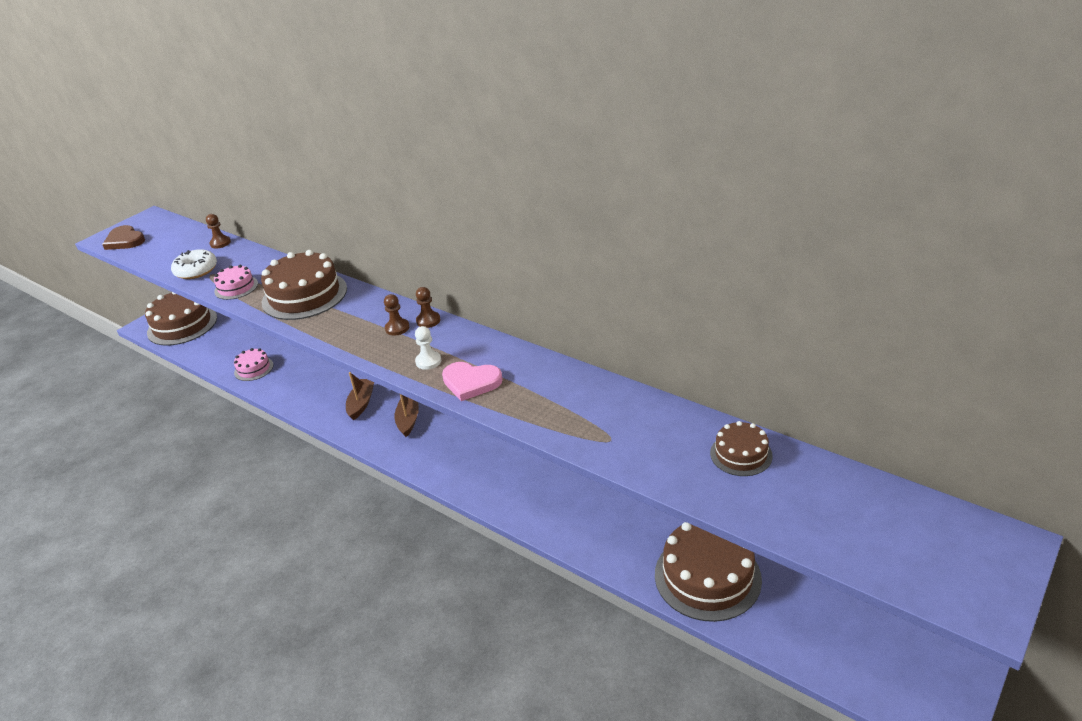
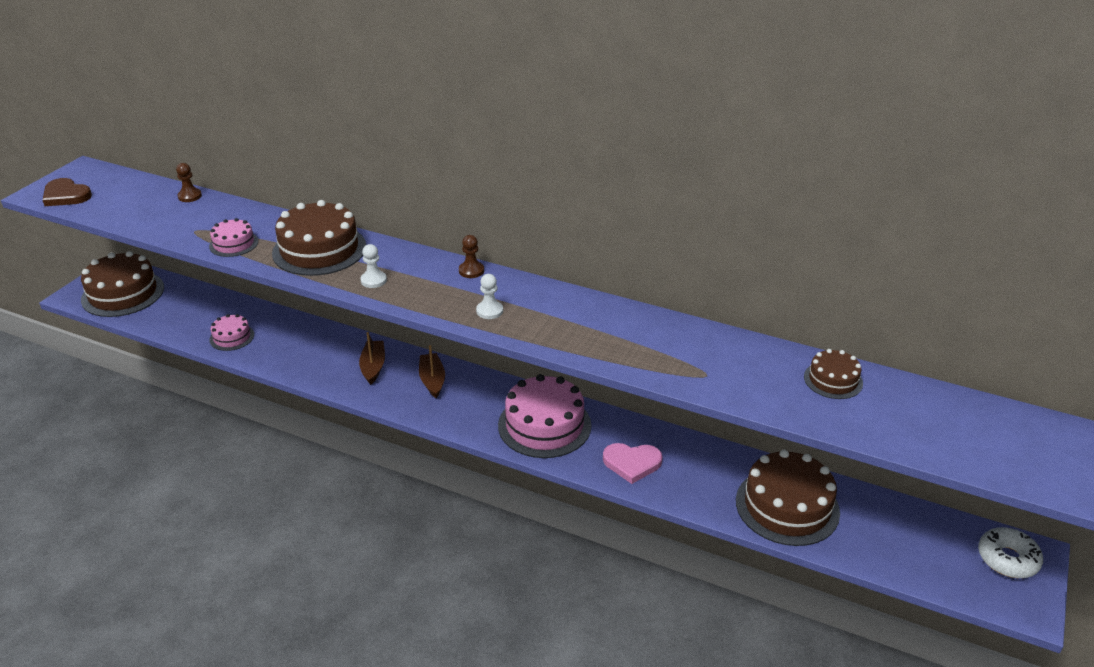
camera: 15 degrees left, 0 degrees up
white donut [171,249,217,279] -> white donut moved to [978,527,1043,578]
brown pawn [384,294,410,336] -> none
pink heart [442,362,503,401] -> pink heart moved to [603,443,663,484]
none -> white pawn [361,244,387,288]
none -> pink cake [498,374,591,458]

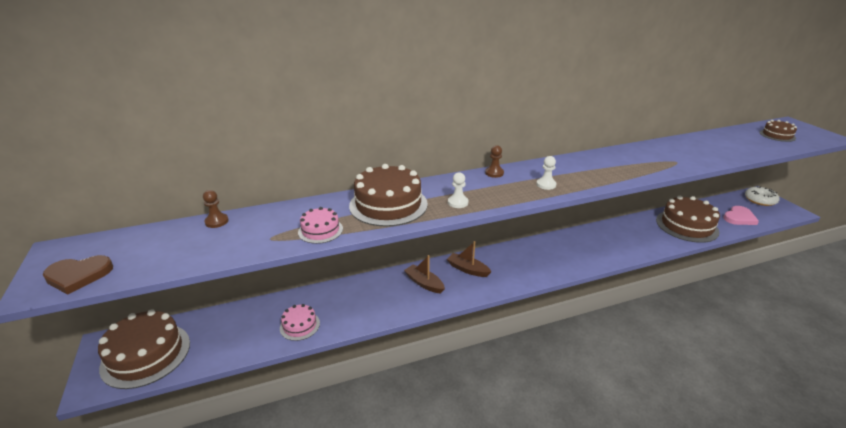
camera: 45 degrees left, 5 degrees down
pink cake [498,374,591,458] -> none
pink heart [603,443,663,484] -> pink heart moved to [723,206,759,225]
brown cake [804,349,863,399] -> brown cake moved to [760,120,797,142]

